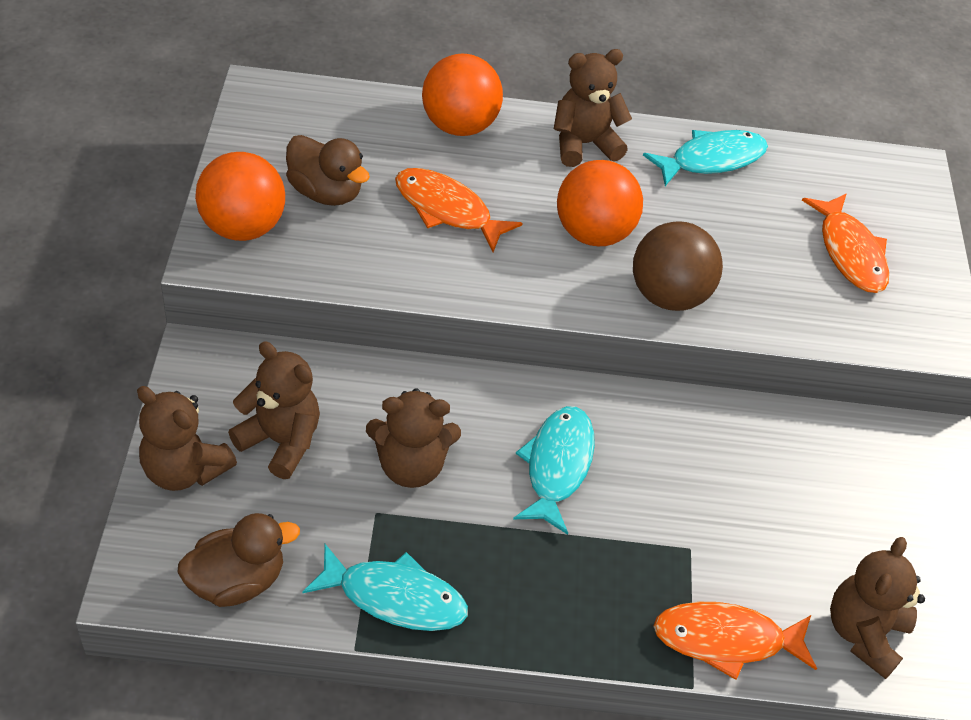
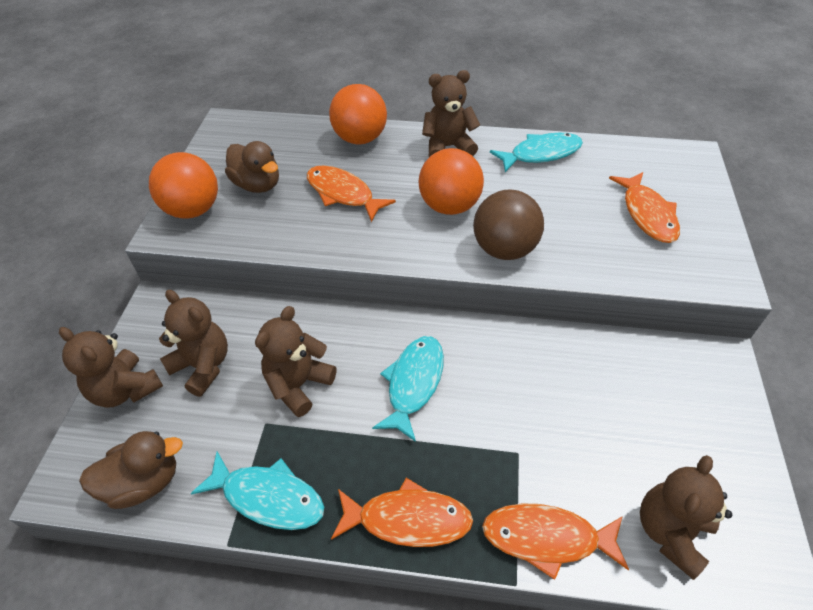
camera: 10 degrees right, 0 degrees up
brown teddy bear [366,388,461,488] -> brown teddy bear turned 120 degrees clockwise [255,306,336,417]
none -> orange fish [331,478,473,547]

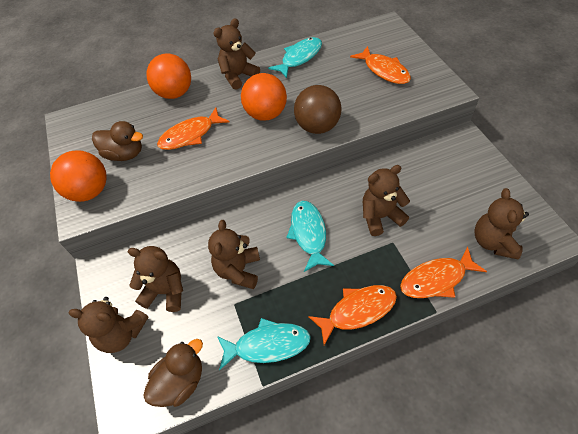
camera: 25 degrees left, 5 degrees up
orange fish [307,165,396,222] -> orange fish turned 45 degrees counterclockwise [157,107,229,150]
none -> brown teddy bear [363,165,410,236]

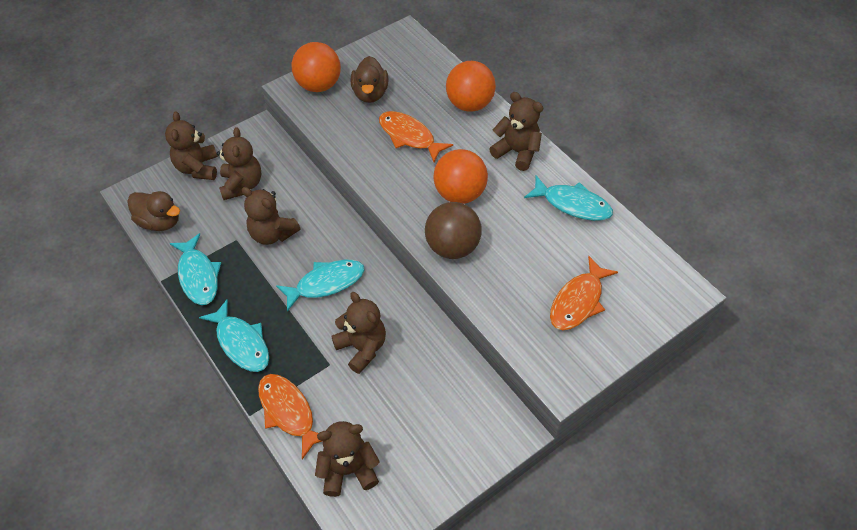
camera: 70 degrees right, 0 degrees up
brown teddy bear [208,220,260,289] -> brown teddy bear turned 135 degrees counterclockwise [242,187,301,245]
orange fish [308,285,397,345] -> turquoise fish [199,300,269,372]

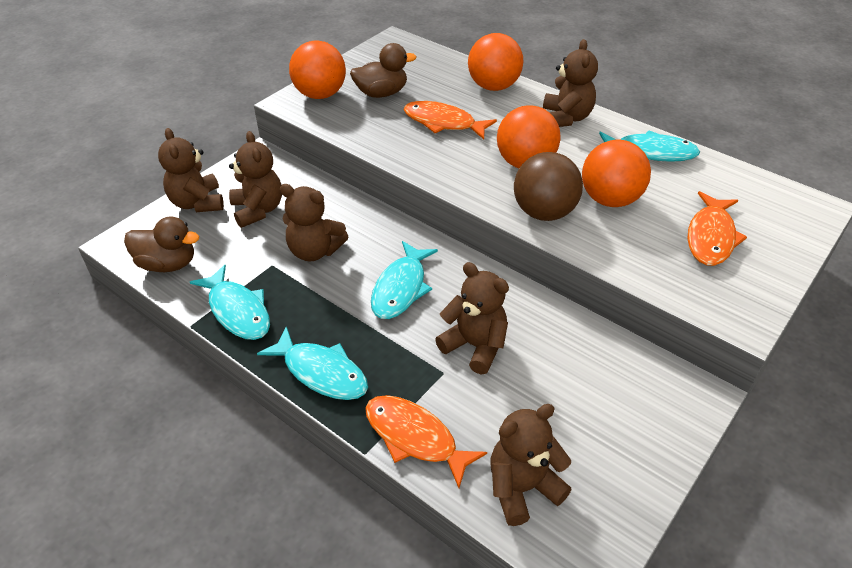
camera: 15 degrees left, 10 degrees down
turquoise fish [276,260,364,311] -> turquoise fish turned 150 degrees clockwise [371,241,438,319]
brown duck [351,56,389,103] -> brown duck turned 90 degrees counterclockwise [350,43,417,98]
brown teddy bear [489,92,544,171] -> brown teddy bear turned 75 degrees clockwise [543,39,598,127]
none -> orange ball [582,140,651,207]

